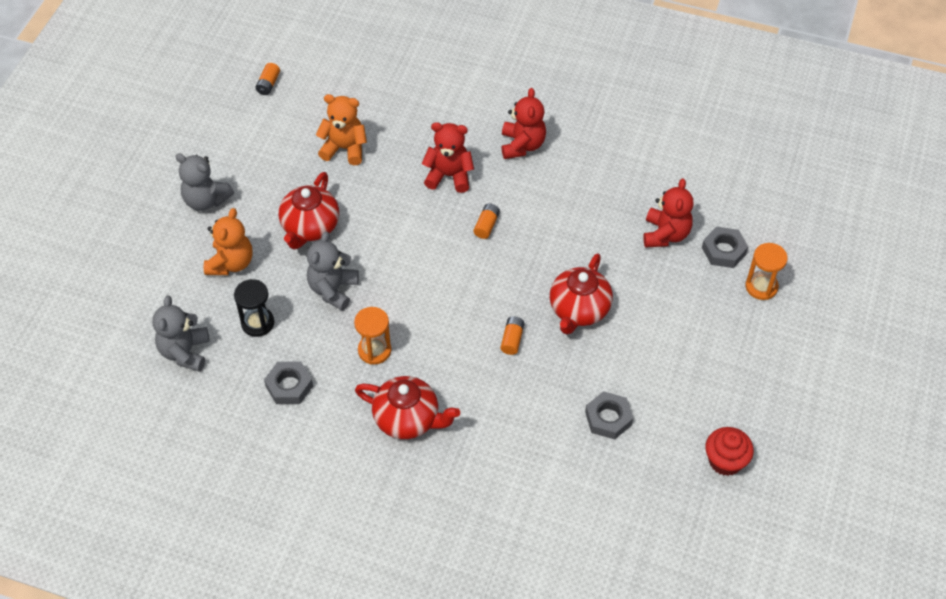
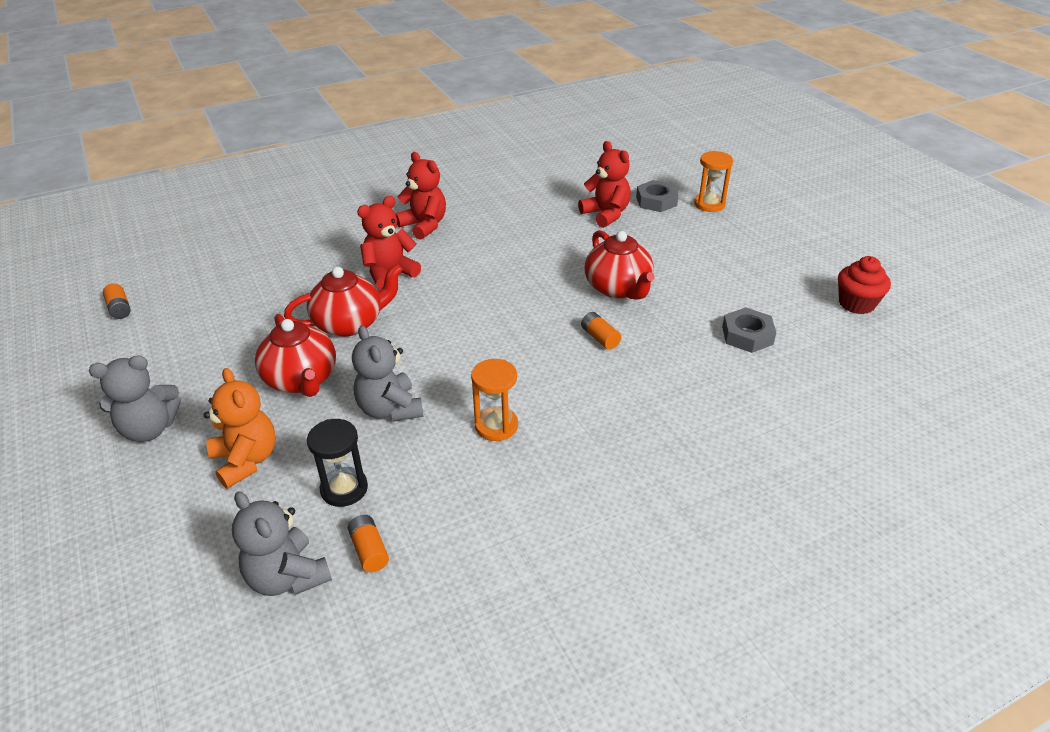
camera: 45 degrees left, 15 degrees down
grey nut [264,361,313,404] -> none
orange teddy bear [316,94,367,165] -> none
red teapot [355,376,460,439] -> red teapot moved to [284,264,403,337]
orange battery [473,203,500,239] -> orange battery moved to [348,515,389,572]

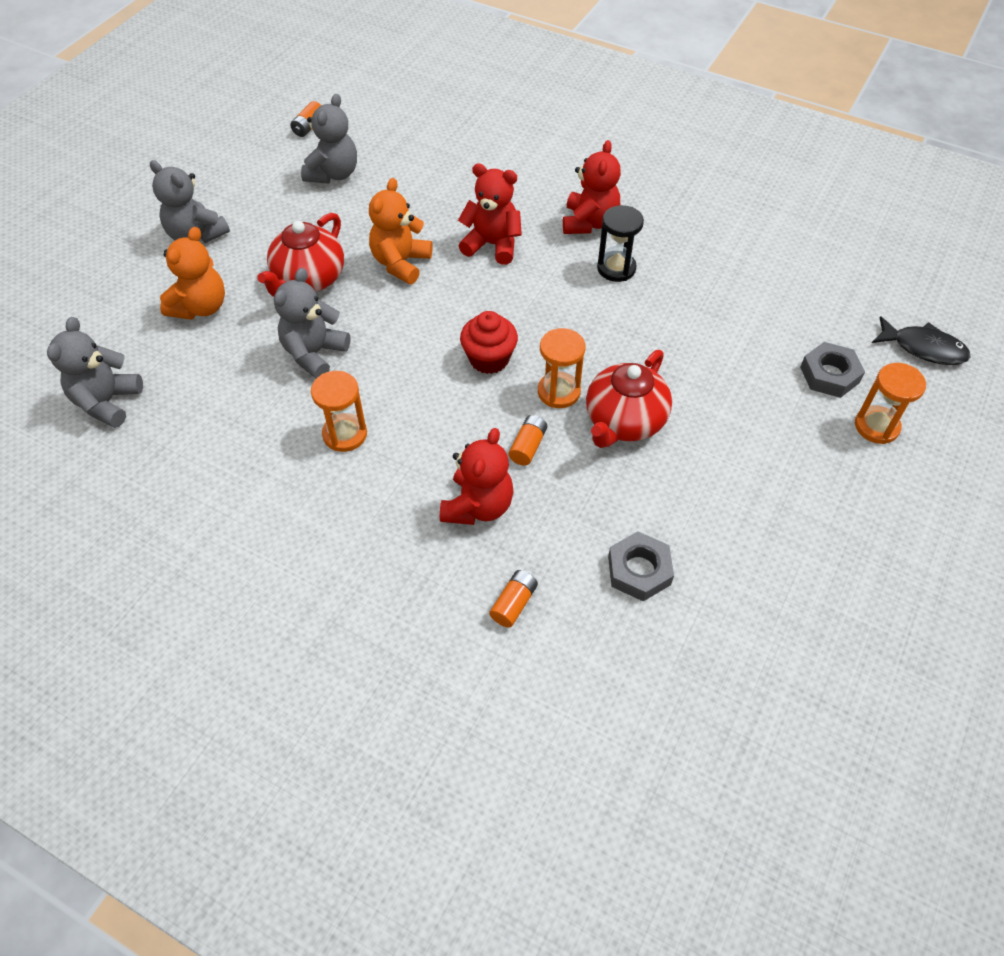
camera: 55 degrees right, 15 degrees up
red teapot [284,264,403,337] -> orange teddy bear [369,178,432,284]
black hourglass [307,419,368,507] -> black hourglass moved to [597,205,644,282]
orange battery [348,515,389,572] -> orange battery moved to [489,570,538,628]
red teddy bear [578,141,631,228] -> red teddy bear moved to [440,428,514,525]
red cupcake [838,256,891,314] -> red cupcake moved to [460,311,518,374]
none -> grey teddy bear [301,94,357,183]
none -> orange hourglass [538,328,585,408]
none -> black fish [872,316,971,365]

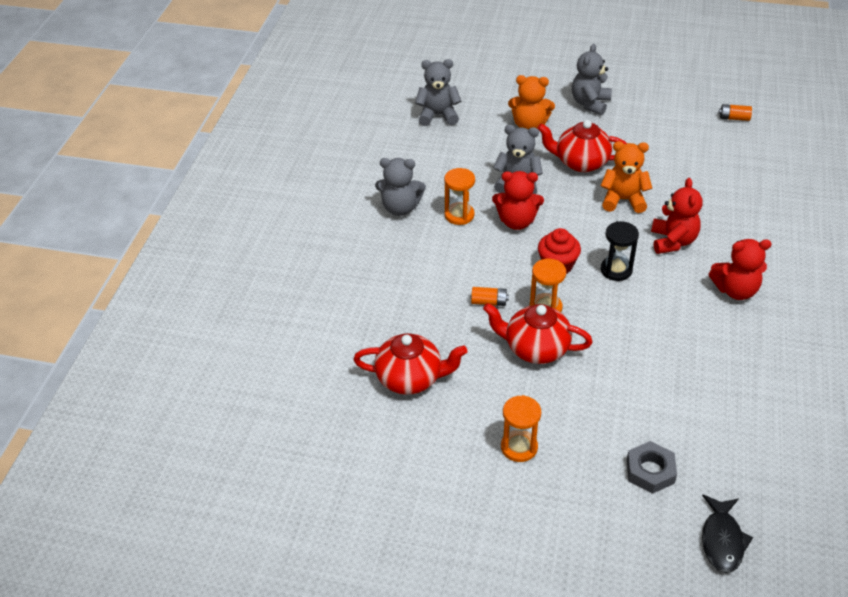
camera: 75 degrees right, 10 degrees down
grey teddy bear [301,94,357,183] -> grey teddy bear moved to [375,158,426,216]
red teddy bear [440,428,514,525] -> red teddy bear moved to [492,171,544,230]
orange battery [489,570,538,628] -> none
black hourglass [597,205,644,282] -> black hourglass moved to [601,221,639,281]
grey nut [608,531,674,601] -> red teapot [353,333,467,395]
orange hourglass [855,363,926,444] -> orange hourglass moved to [501,395,541,462]

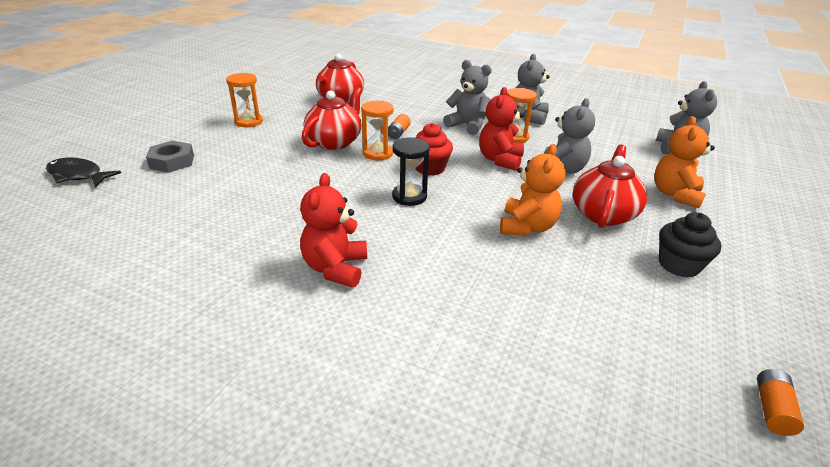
camera: 100 degrees right, 10 degrees down
grey teddy bear [572,44,612,115] -> grey teddy bear moved to [443,60,492,135]
red teddy bear [651,178,702,254] -> none
none -> black cupcake [659,212,721,278]

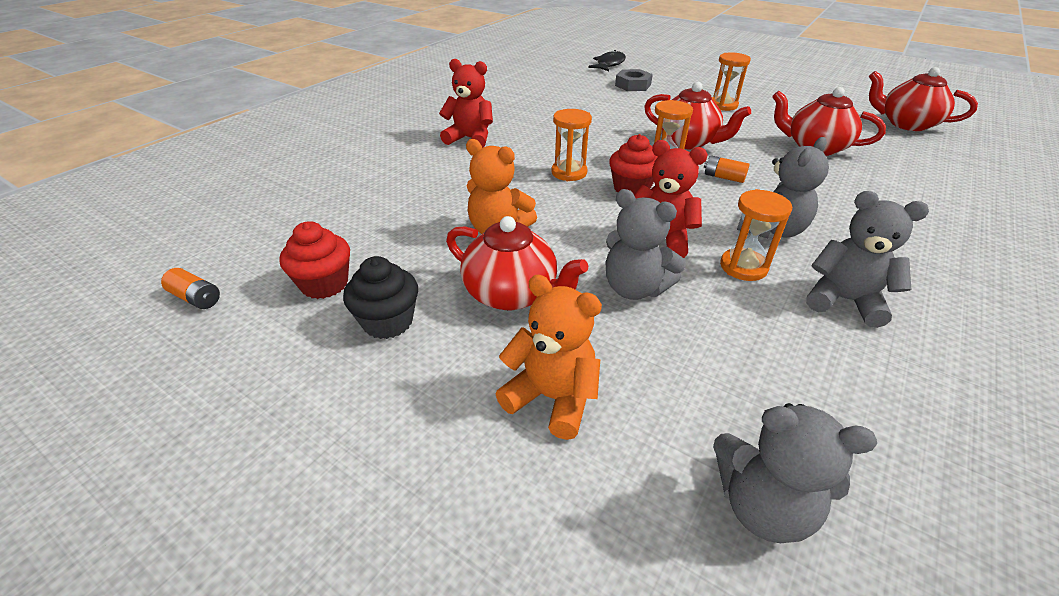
camera: 100 degrees right, 5 degrees up
black hourglass [392,137,430,206] -> orange hourglass [552,109,592,181]
none -> red cupcake [279,221,350,299]
none -> red teapot [869,67,978,131]

